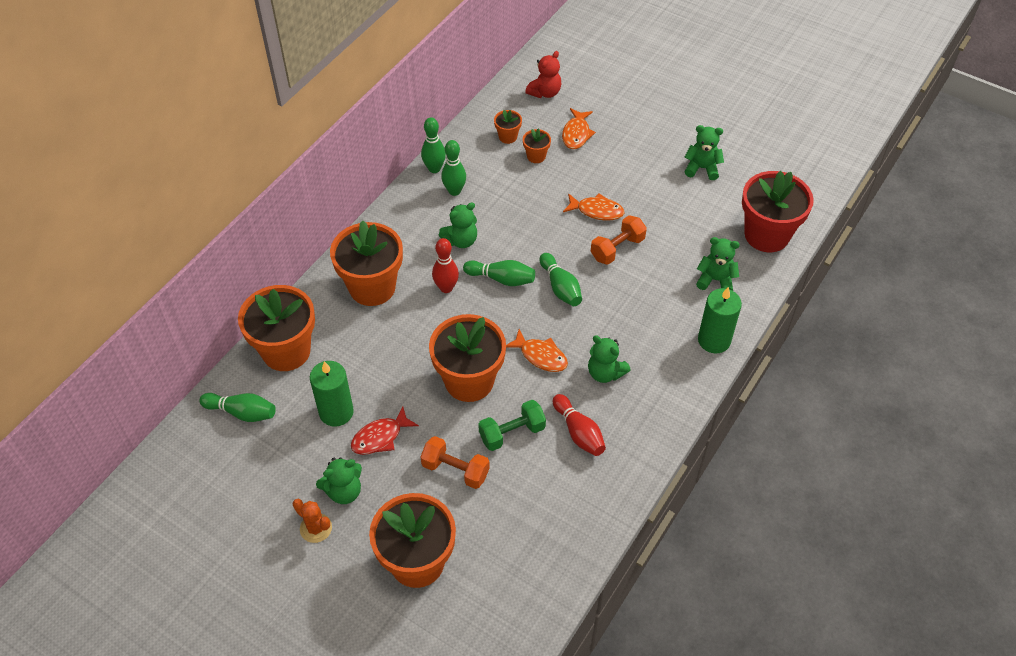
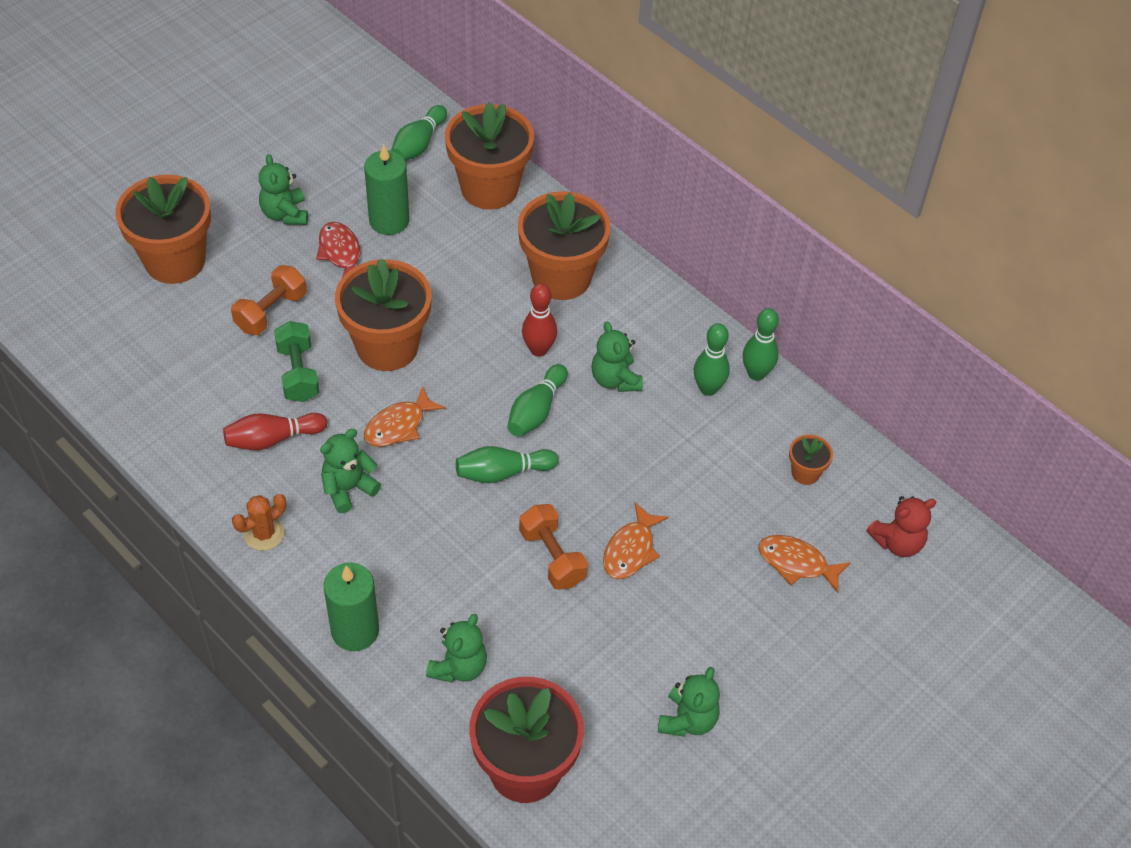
camera: 100 degrees right, 0 degrees up
orange cactus [293,499,332,543] -> orange cactus moved to [232,494,286,551]
orange flower pot [523,128,551,163] -> none
red teddy bear [525,51,561,98] -> red teddy bear turned 75 degrees counterclockwise [866,496,936,557]

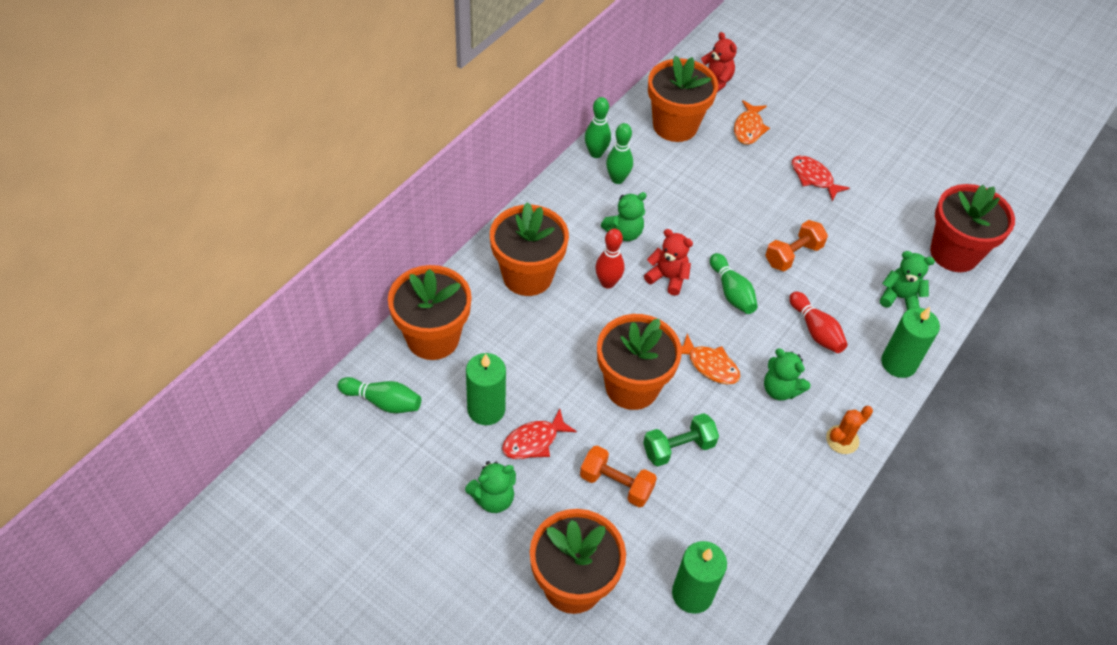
camera: 100 degrees left, 0 degrees up
red bowling pin [223,413,327,450] -> red bowling pin moved to [789,291,848,353]
orange cactus [232,494,286,551] -> orange cactus turned 75 degrees counterclockwise [826,406,873,454]
green bowling pin [507,364,568,437] -> red teddy bear [644,229,693,296]
orange fish [603,502,668,579] -> none
green teddy bear [658,667,720,737] -> none
orange flower pot [789,434,833,485] -> orange flower pot [648,56,718,142], size x2.26
none -> green candle [672,541,727,614]
none -> red fish [792,156,850,201]

